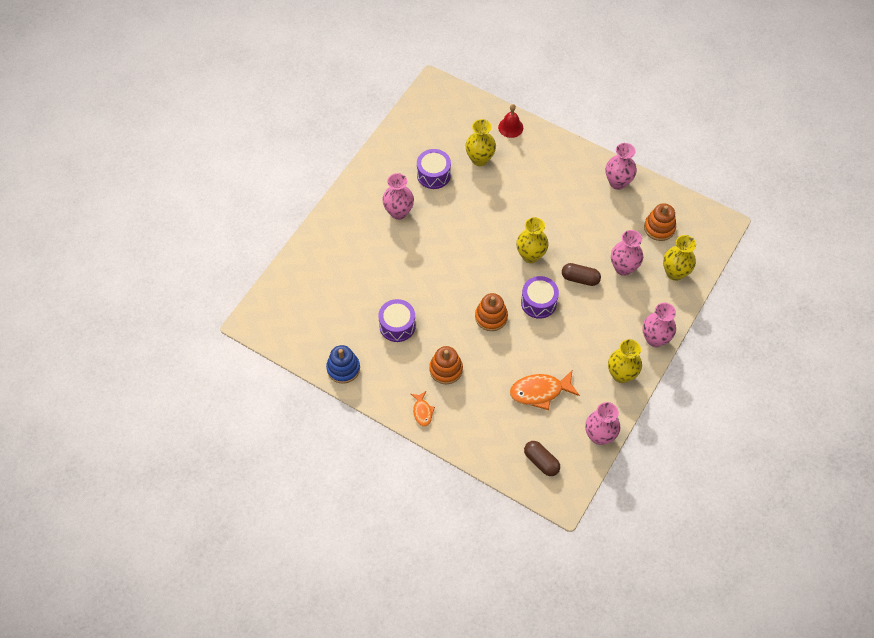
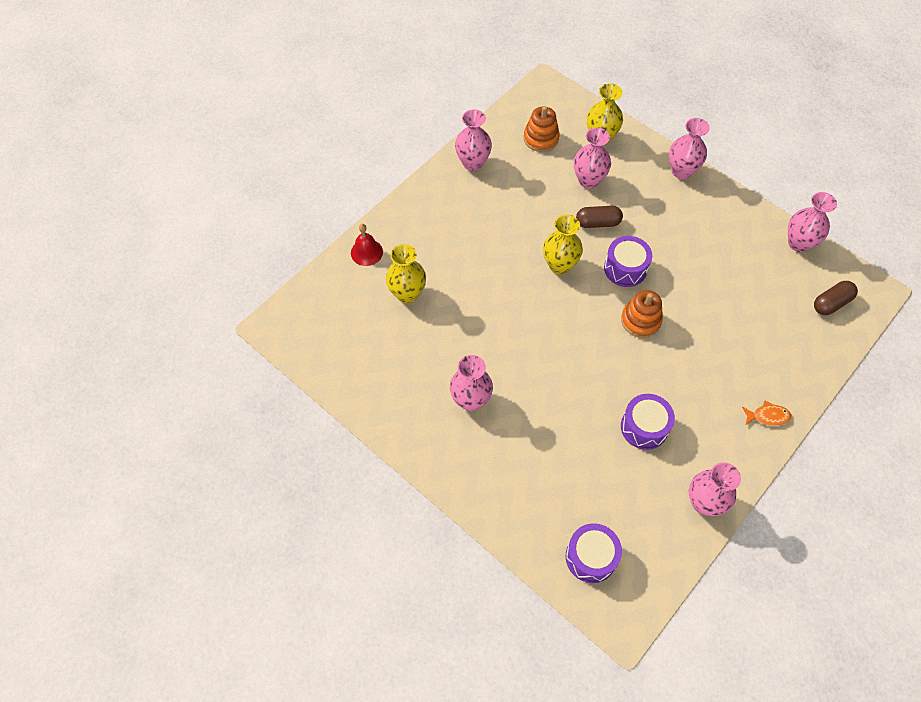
camera: 80 degrees left, 0 degrees up
blue stacking toy [326,345,360,384] -> pink vase [689,462,741,516]
purple drum [417,149,451,189] -> purple drum moved to [566,523,622,583]
orange stacking toy [429,346,463,384] -> none
orange fish [510,370,580,410] -> none
brown capsule [562,263,601,286] -> brown capsule turned 60 degrees clockwise [576,206,623,228]
yellow vase [608,339,642,383] -> none

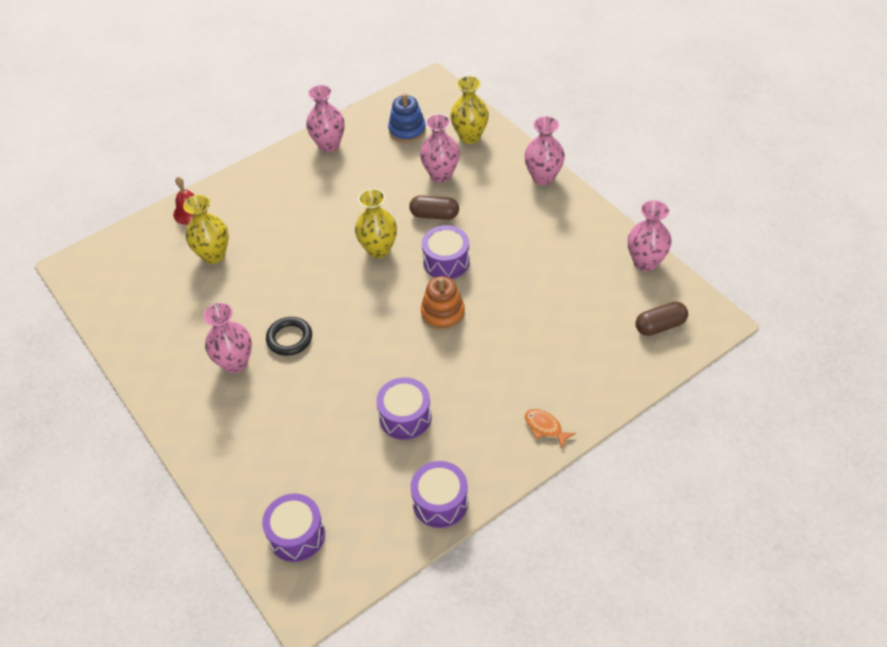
camera: 15 degrees right, 10 degrees down
orange stacking toy [524,106,560,152] -> blue stacking toy [388,93,426,143]
pink vase [689,462,741,516] -> purple drum [410,461,468,528]
orange fish [742,400,791,426] -> orange fish turned 150 degrees counterclockwise [525,409,576,449]
none -> black ring [266,317,312,356]

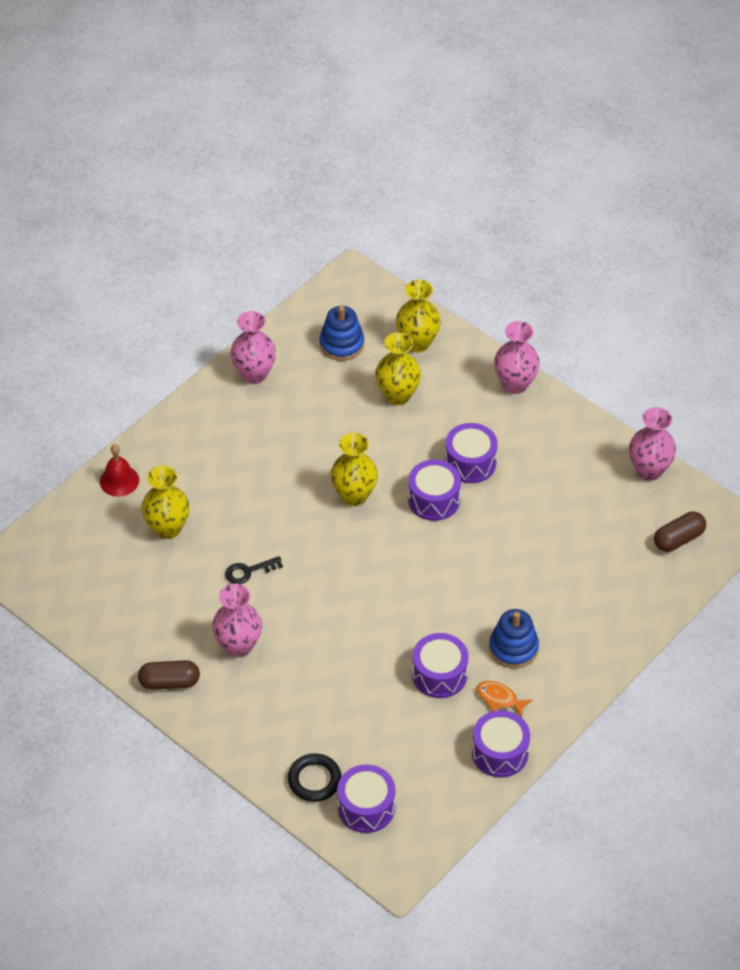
camera: 15 degrees left, 0 degrees up
black ring [266,317,312,356] -> black ring moved to [288,753,342,802]
brown capsule [409,195,459,220] -> brown capsule moved to [138,660,200,690]
pink vase [420,114,460,182] -> yellow vase [375,332,421,405]
orange stacking toy [421,276,465,330] -> none
orange fish [525,409,576,449] -> orange fish moved to [476,681,532,718]
none -> black key [225,556,283,584]
none -> purple drum [445,423,498,483]
none -> blue stacking toy [489,609,539,668]

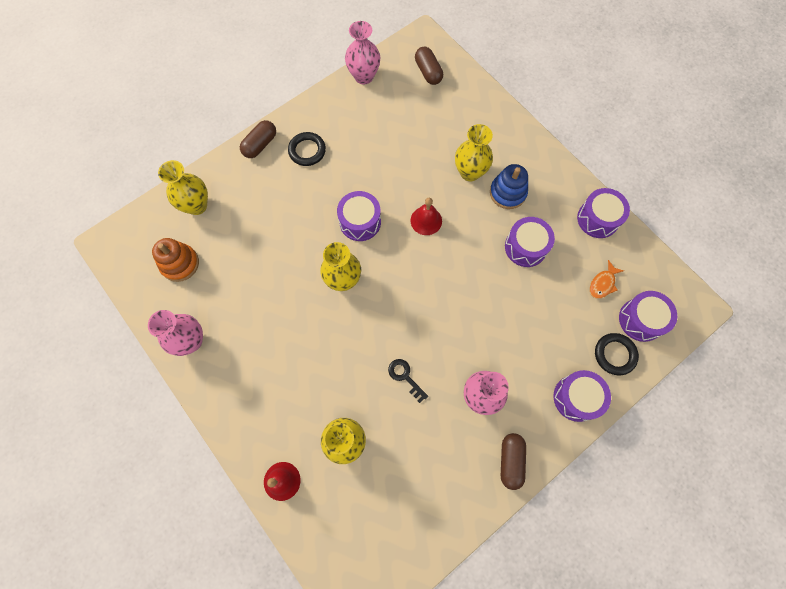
camera: 80 degrees left, 20 degrees up
black key [225,556,283,584] -> black key turned 150 degrees clockwise [388,359,428,403]
blue stacking toy [320,306,364,361] -> orange stacking toy [152,238,199,282]
yellow vase [375,332,421,405] -> yellow vase moved to [455,124,493,182]
purple drum [445,423,498,483] -> purple drum moved to [554,370,611,422]
orange fish [476,681,532,718] -> orange fish moved to [590,260,624,299]
pink vase [494,321,540,394] -> brown capsule [240,120,276,158]
none -> black ring [288,132,326,166]
none -> red bell [411,198,442,235]

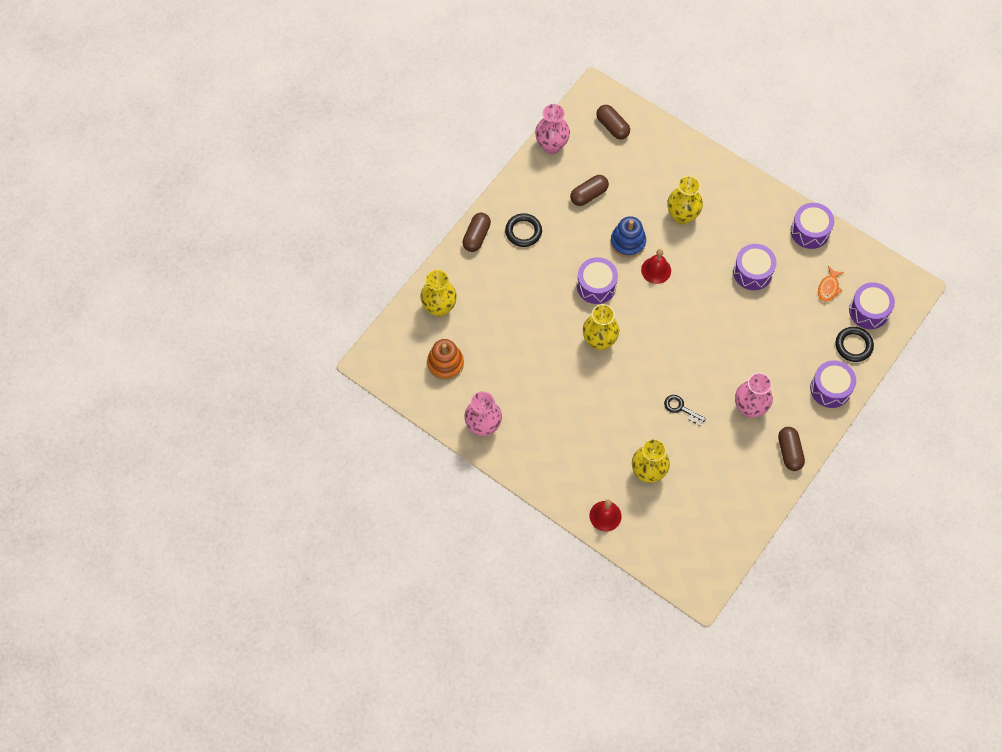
camera: 15 degrees left, 5 degrees down
blue stacking toy [490,164,528,209] -> blue stacking toy moved to [610,216,646,258]
none -> brown capsule [570,175,609,206]

